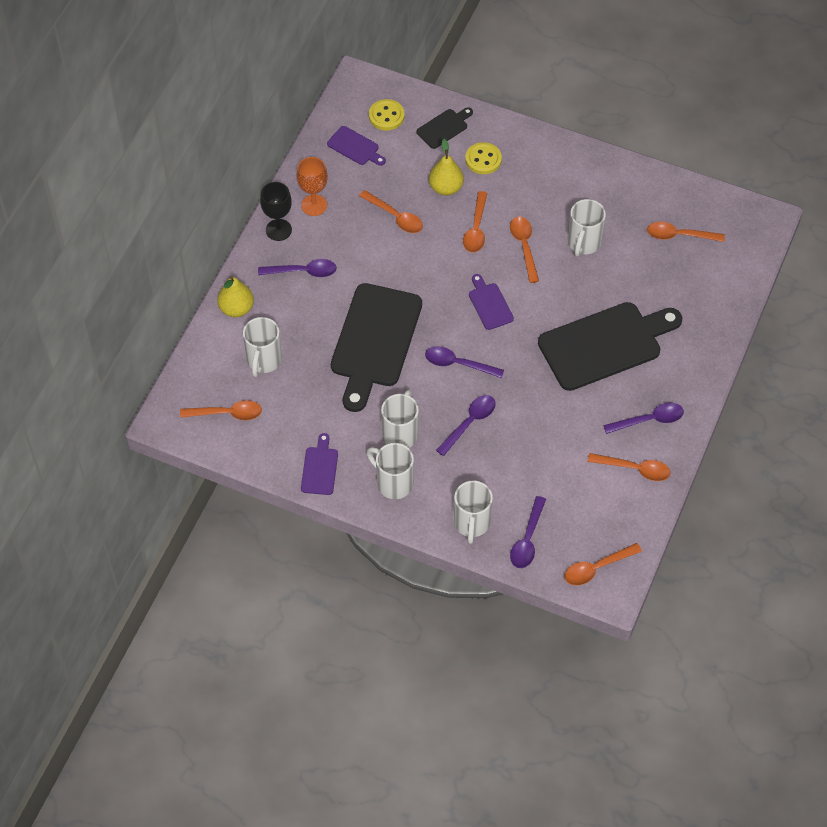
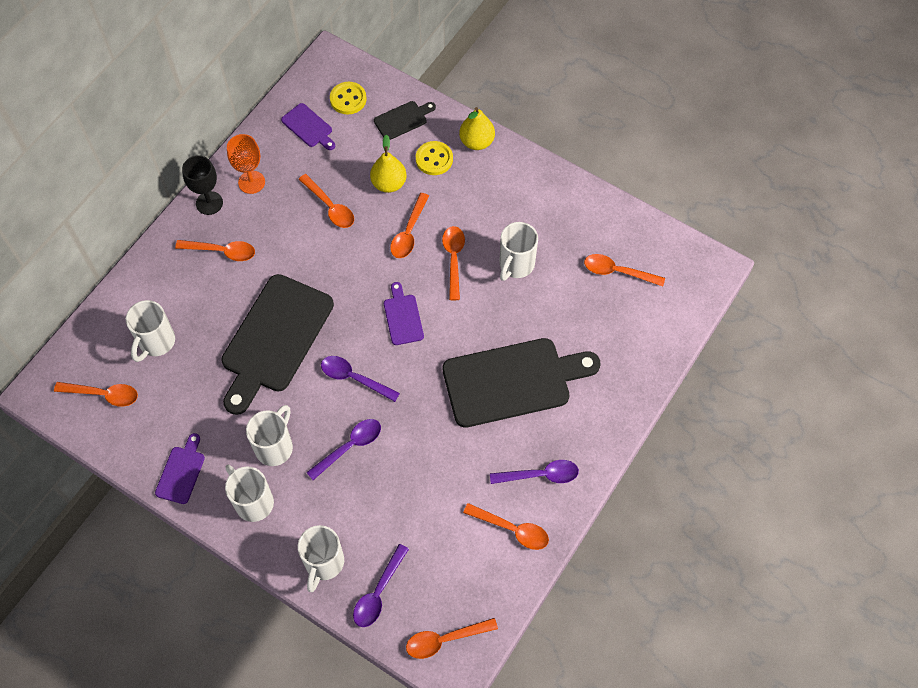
camera: 10 degrees right, 5 degrees up
yellow pear [217,276,254,317] -> yellow pear moved to [459,107,495,150]
purple spoon [258,259,337,277] -> orange spoon [175,240,255,261]

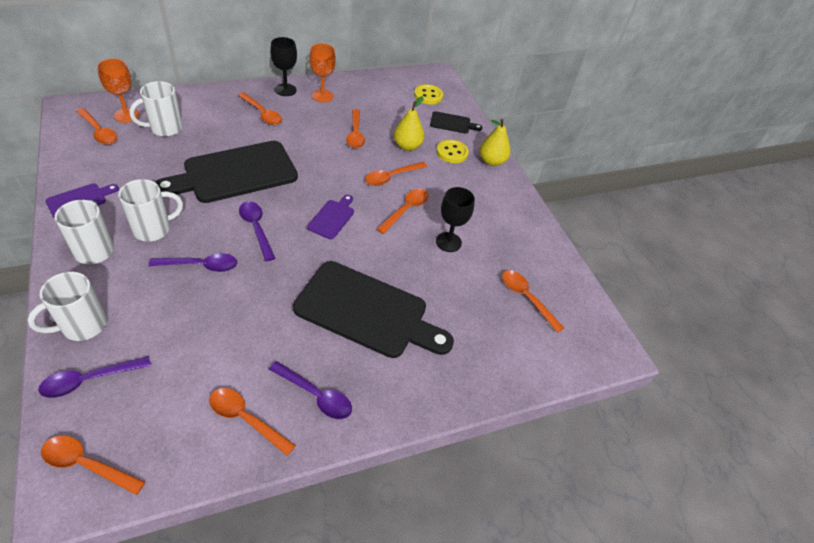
camera: 30 degrees right, 15 degrees down
purple cutting board [281,103,335,150] -> none
orange spoon [463,503,549,550] -> orange spoon turned 150 degrees clockwise [209,388,296,456]
white mug [499,222,538,281] -> black goblet [436,187,475,252]
none -> orange goblet [97,58,139,123]

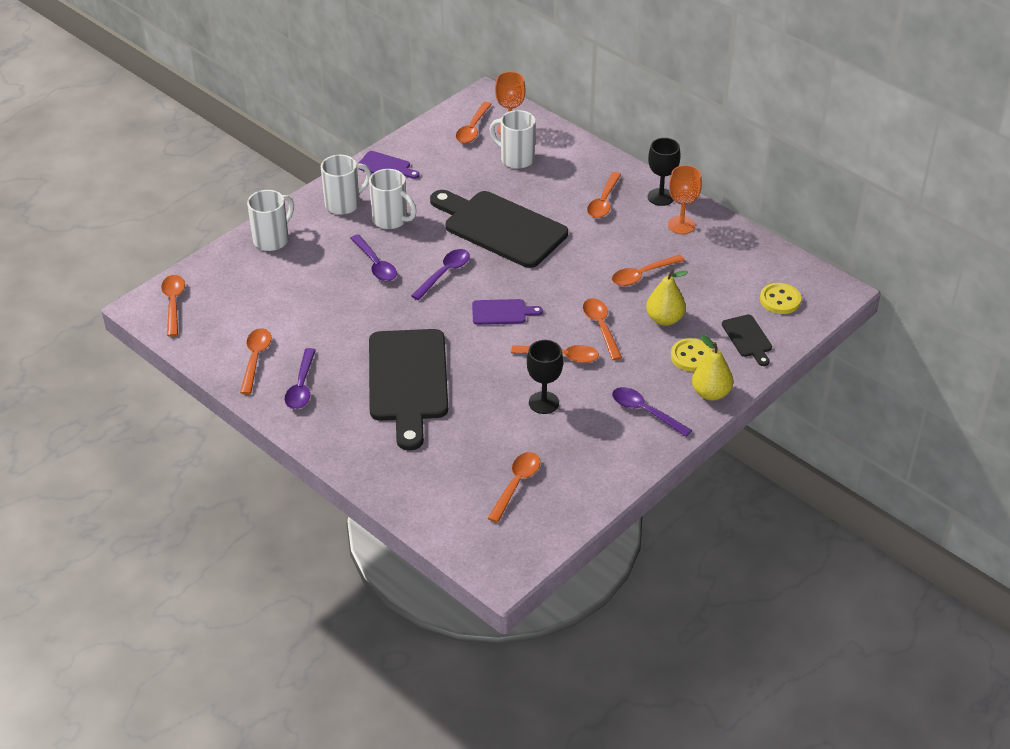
camera: 70 degrees right, 5 degrees down
white mug [27,272,107,341] -> white mug turned 105 degrees clockwise [247,190,294,251]
purple spoon [38,356,151,398] -> purple spoon moved to [612,387,692,437]
orange spoon [365,162,427,186] -> orange spoon turned 45 degrees clockwise [583,298,622,360]

